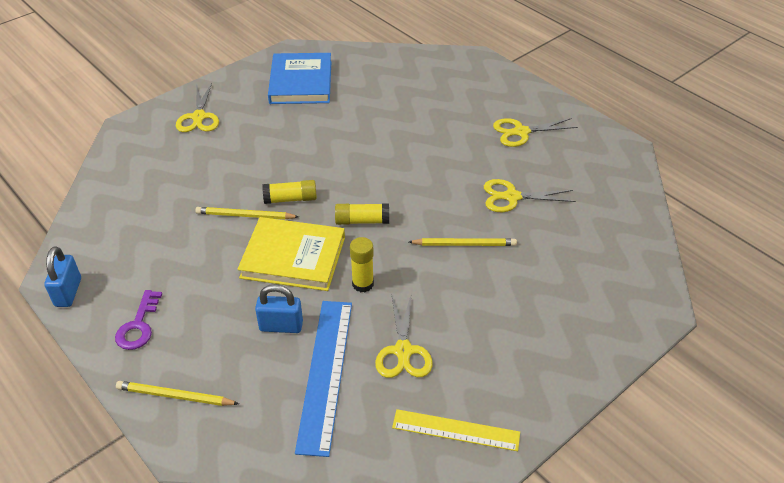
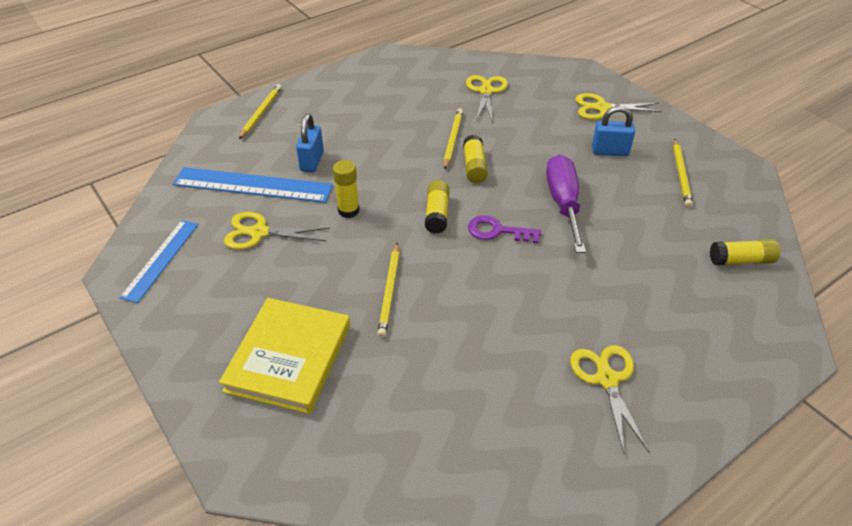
camera: 95 degrees right, 0 degrees up
blue padlock [44,246,81,307] -> blue padlock moved to [592,106,635,156]
purple key [115,290,162,350] -> purple key moved to [468,215,541,244]
yellow book [237,217,345,291] -> yellow book moved to [219,298,350,414]
blue book [268,53,331,104] -> yellow pencil [673,139,693,207]
yellow ruler [392,409,520,451] -> blue ruler [119,220,199,303]
yellow scissors [484,179,576,212] -> yellow scissors moved to [466,75,508,123]
none -> purple screwdriver [546,155,586,253]
none -> yellow glue stick [710,239,780,265]

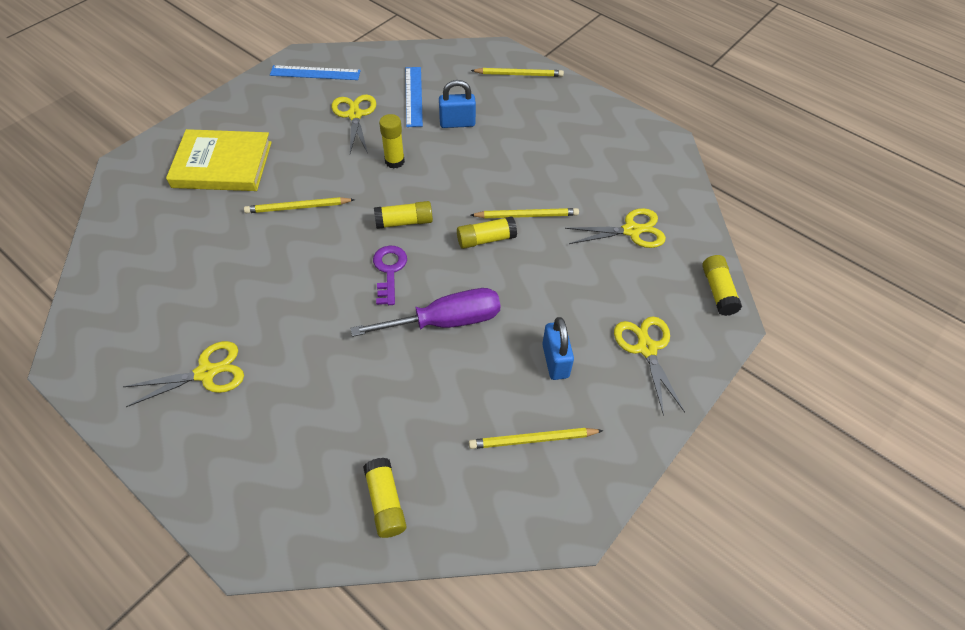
camera: 75 degrees right, 10 degrees up
blue ruler [173,167,333,203] -> blue ruler [406,67,423,127], size x0.65
none -> yellow glue stick [702,255,742,316]

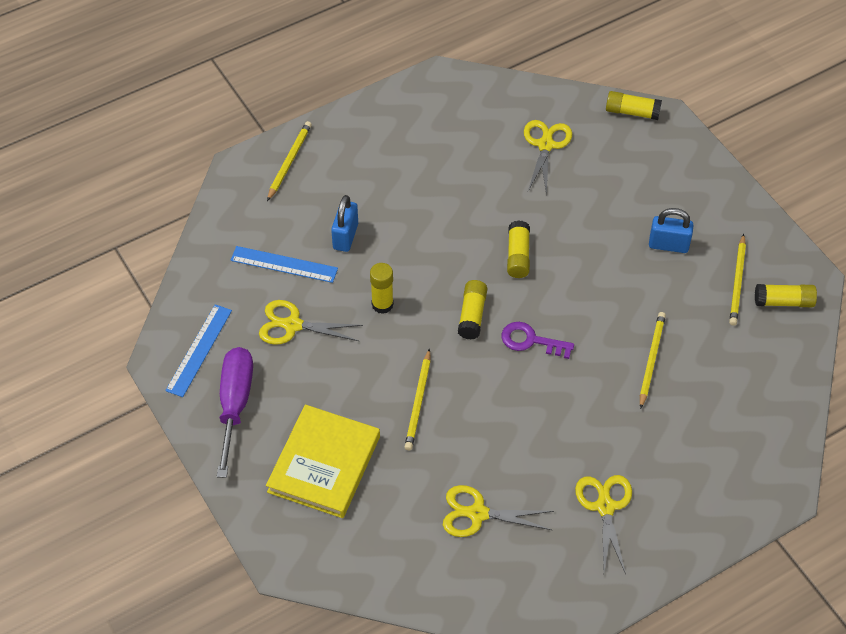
camera: 70 degrees left, 0 degrees up
purple screwdriver [351,288,501,337] -> purple screwdriver moved to [217,347,253,478]
yellow glue stick [363,458,407,538] -> yellow glue stick moved to [755,284,817,307]
yellow pencil [471,208,579,218] -> yellow pencil moved to [640,312,666,409]
yellow scissors [614,317,685,416] -> yellow scissors moved to [443,485,554,537]

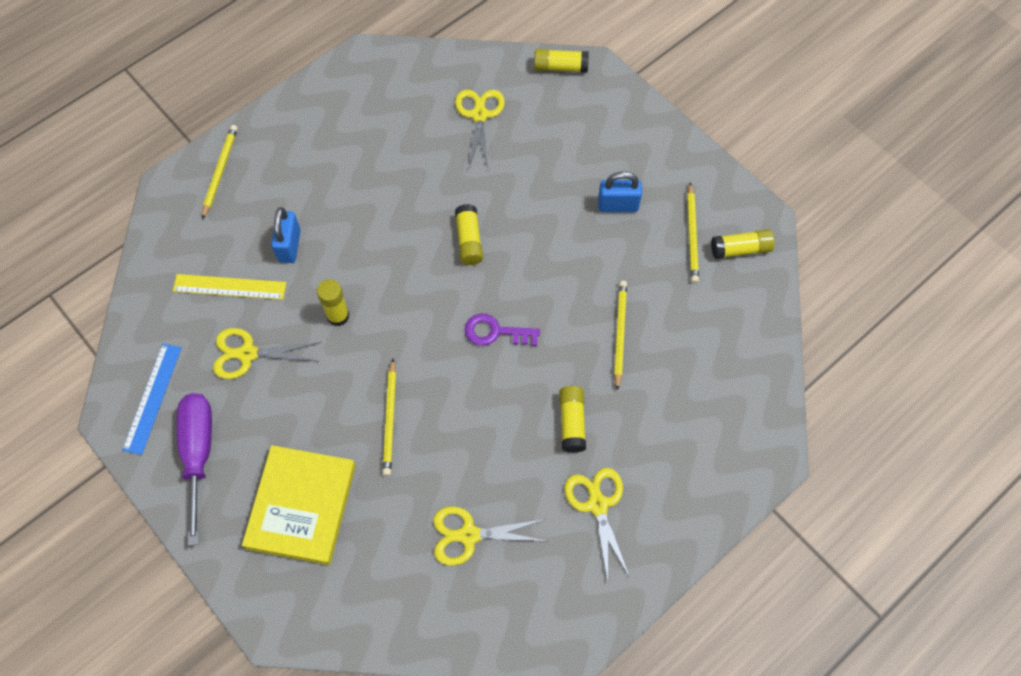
camera: 10 degrees left, 10 degrees up
blue ruler [231,246,338,283] -> yellow ruler [173,274,286,300]
yellow glue stick [458,280,487,339] -> yellow glue stick moved to [559,386,586,453]

